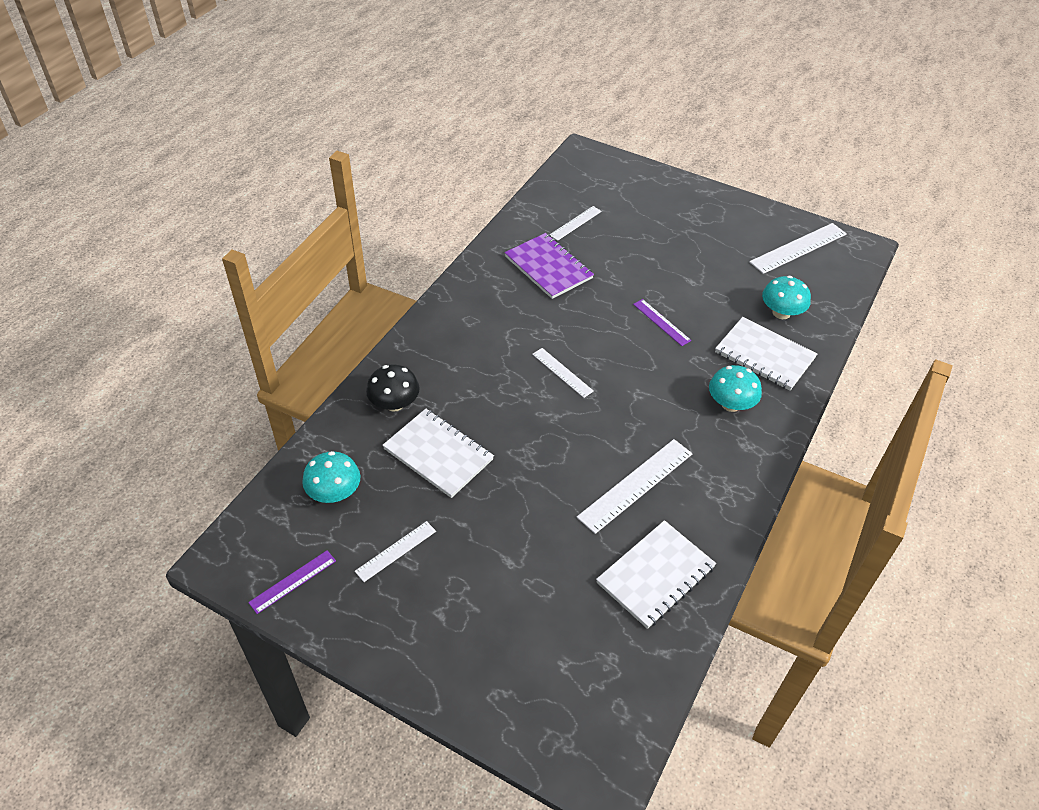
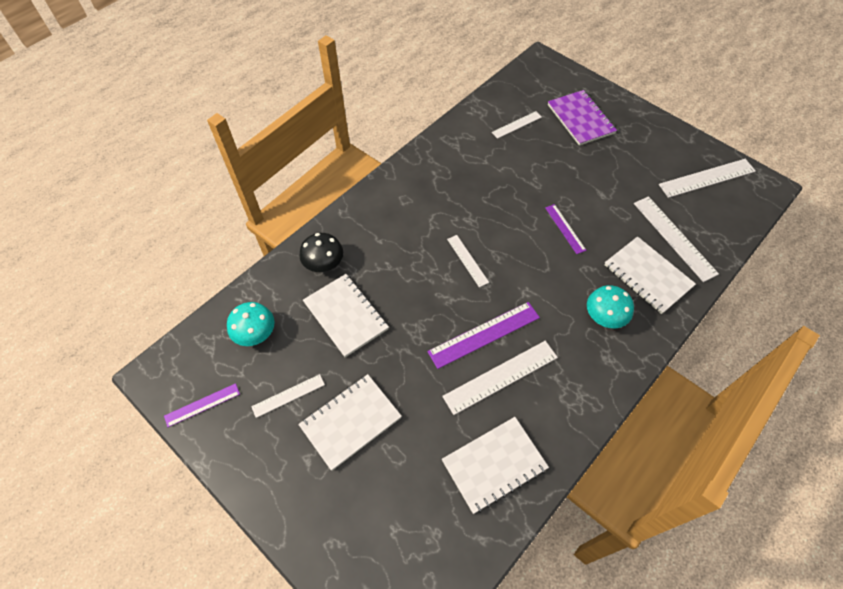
camera: 15 degrees right, 10 degrees up
purple notebook [505,233,594,299] -> purple notebook moved to [548,90,617,146]
turquoise mushroom [762,276,811,319] -> white ruler [634,196,719,282]
none -> white notebook [298,374,402,471]
none -> purple ruler [427,302,540,369]

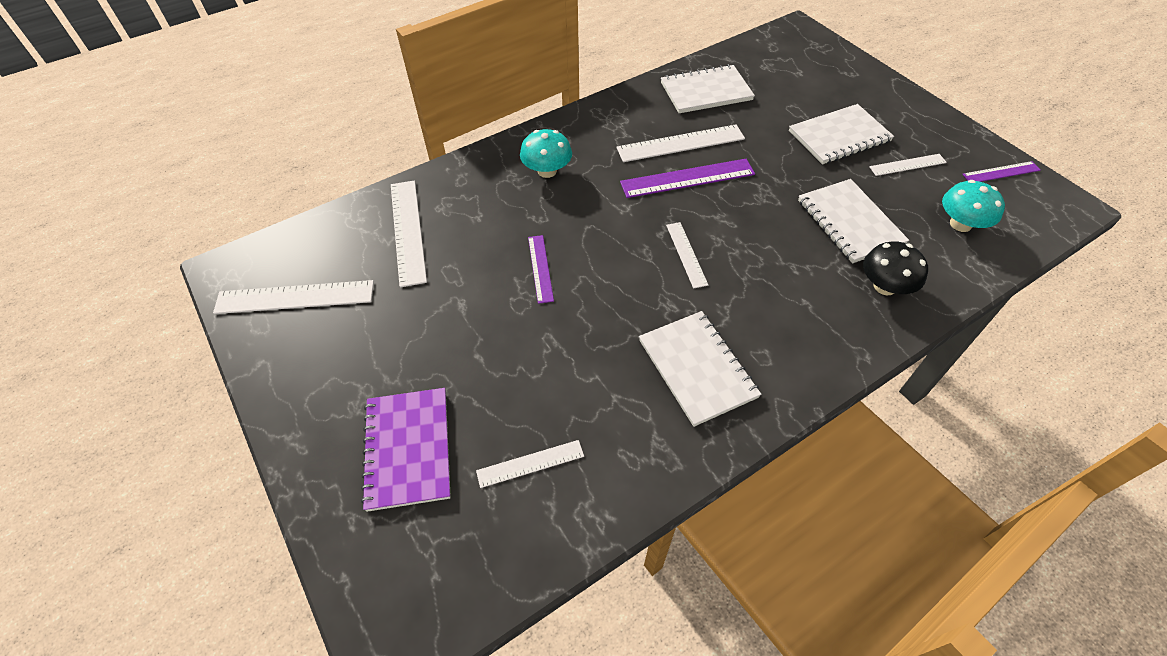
camera: 165 degrees left, 5 degrees down
white notebook [604,236,696,314] -> white notebook moved to [639,311,761,427]

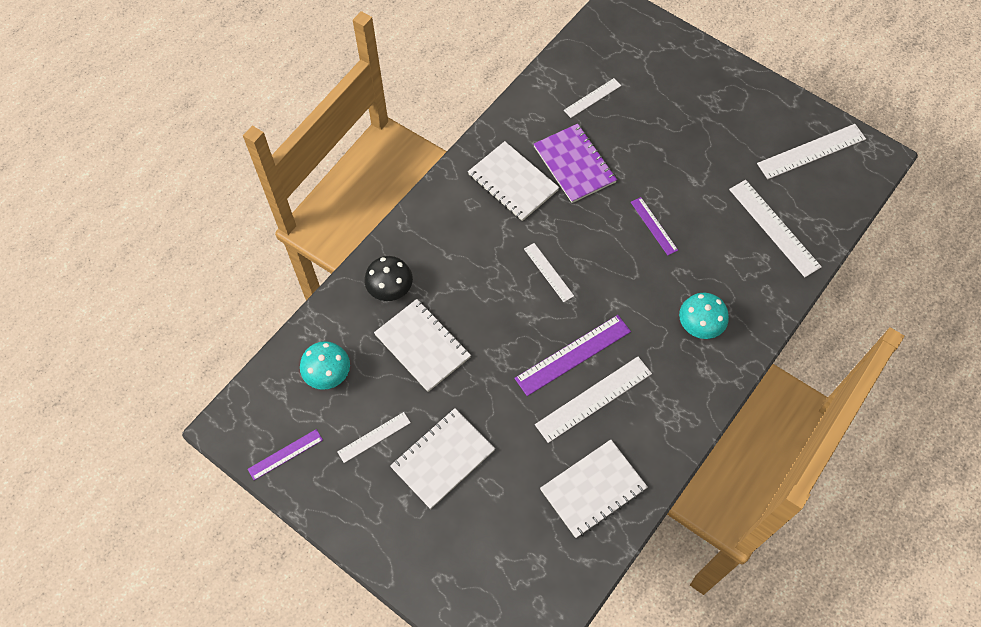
camera: 160 degrees right, 10 degrees up
purple notebook [361,388,451,512] -> purple notebook moved to [534,124,617,203]

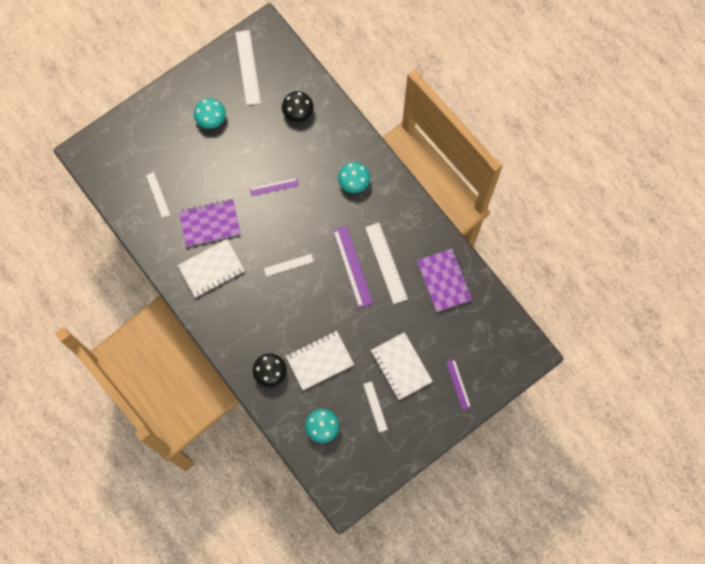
camera: 75 degrees left, 10 degrees up
purple ruler [248,429,323,480] -> purple ruler moved to [446,359,471,410]
white notebook [540,440,648,538] -> purple notebook [417,249,473,312]
white ruler [729,180,822,277] -> black mushroom [282,91,314,122]
none -> turquoise mushroom [194,98,226,129]

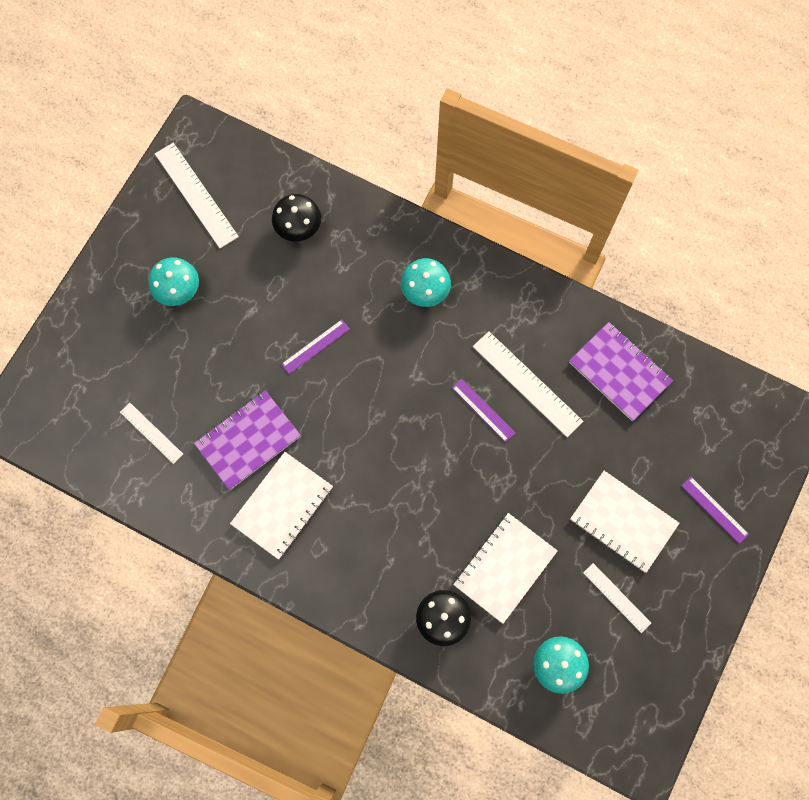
camera: 25 degrees left, 0 degrees up
white ruler [264,254,314,276] -> none
purple ruler [333,226,373,308] -> purple ruler [452,379,515,442], size x0.59

